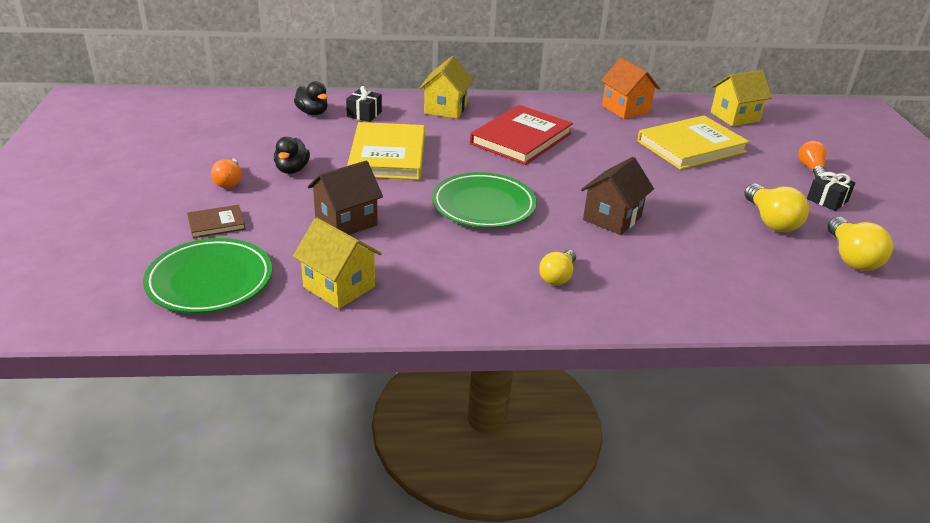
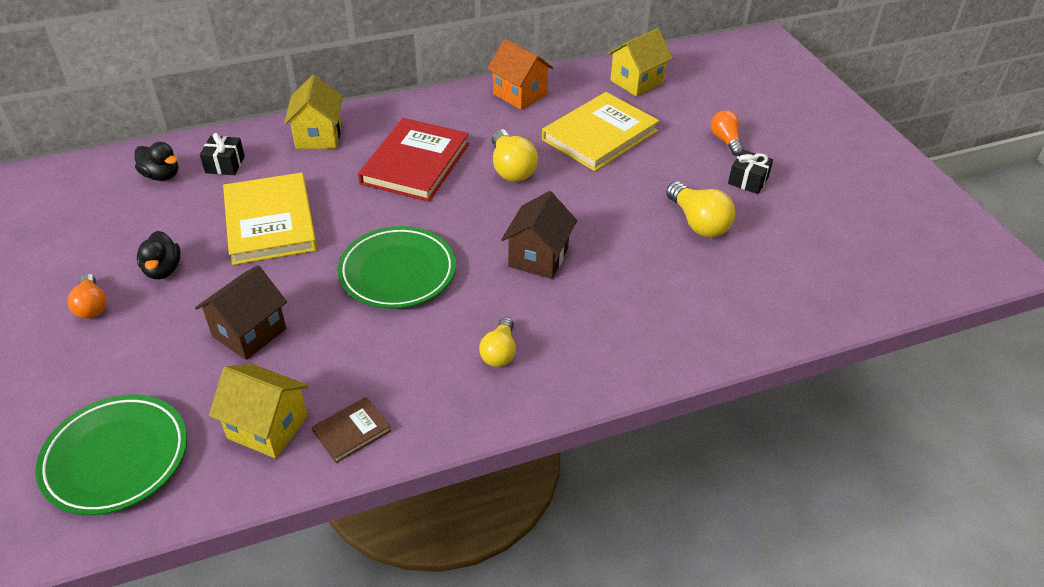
camera: 15 degrees left, 10 degrees up
brown book [187,205,246,238] -> brown book moved to [312,397,391,463]
yellow light bulb [828,217,893,271] -> yellow light bulb moved to [491,129,538,182]

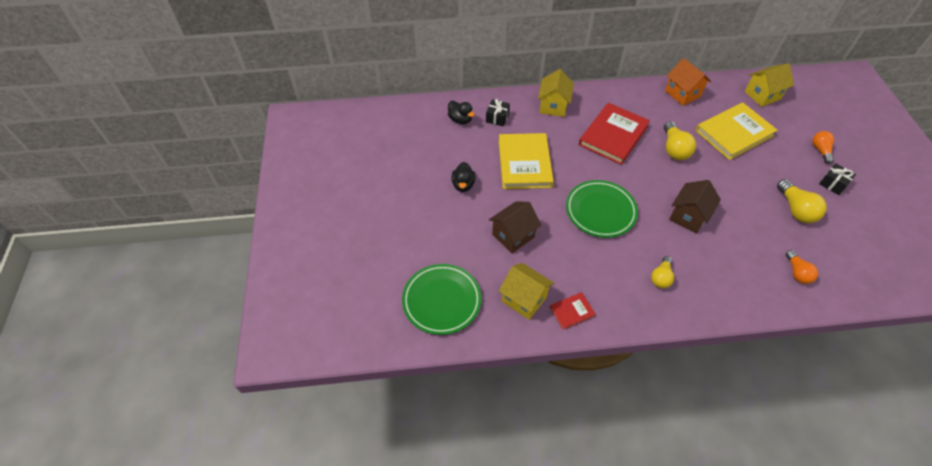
camera: 15 degrees right, 10 degrees up
orange light bulb [68,273,106,319] -> orange light bulb moved to [786,250,818,284]
brown book [312,397,391,463] -> red book [550,292,595,330]

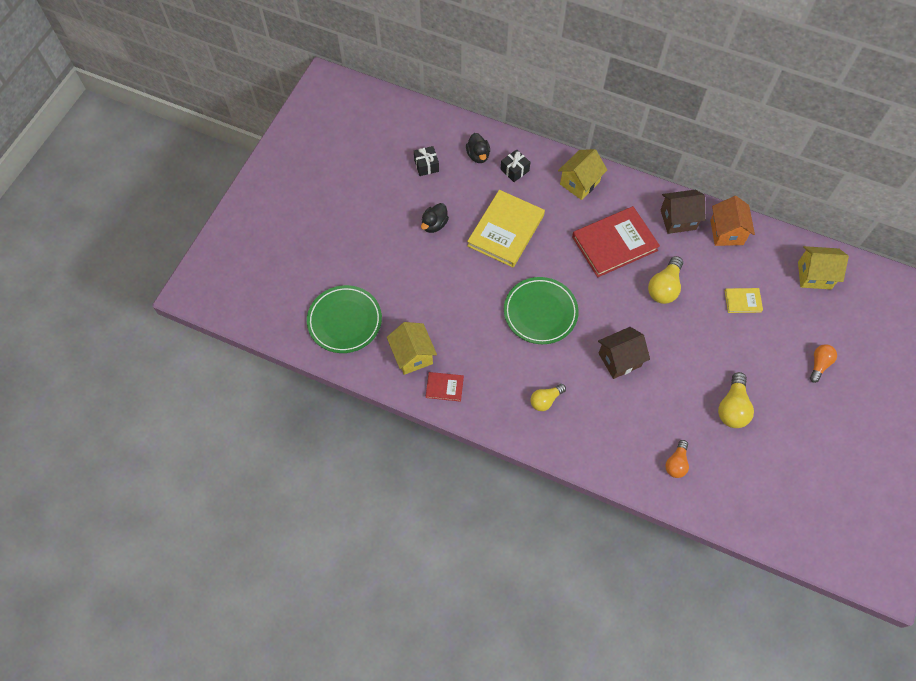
camera: 30 degrees right, 10 degrees up
brown house [489,201,541,253] -> brown house moved to [660,190,705,234]
yellow book [695,102,778,160] -> yellow book [725,288,763,313], size x0.47
black gift [819,163,856,195] -> black gift moved to [414,146,439,176]

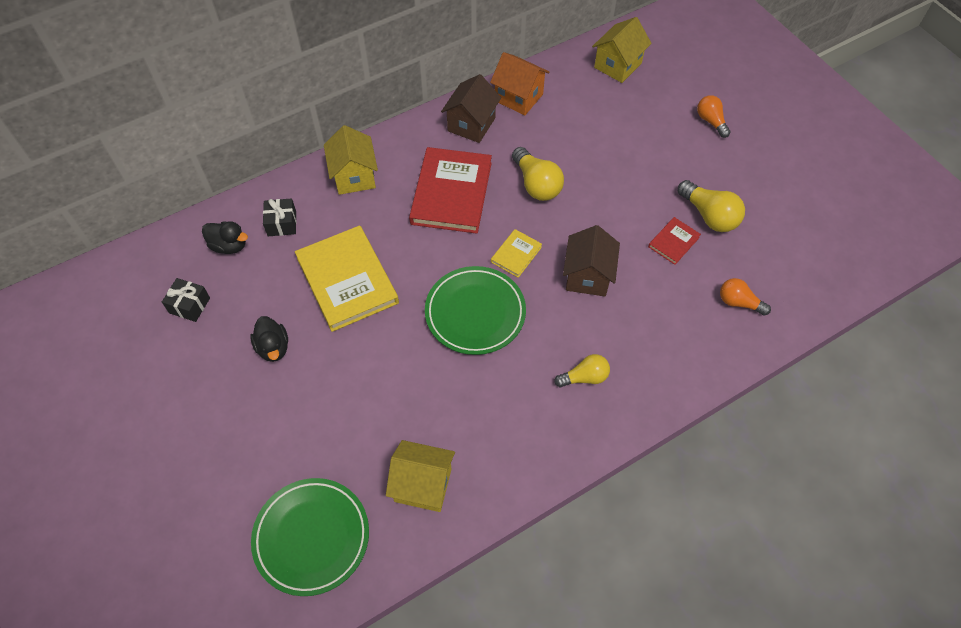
camera: 55 degrees left, 5 degrees down
red book [426,372,464,402] -> red book moved to [648,217,701,265]
yellow light bulb [531,384,566,411] -> yellow light bulb turned 105 degrees counterclockwise [554,354,610,388]
orange light bulb [665,440,689,478] -> orange light bulb turned 150 degrees clockwise [720,278,771,316]
yellow book [725,288,763,313] -> yellow book moved to [491,229,542,278]

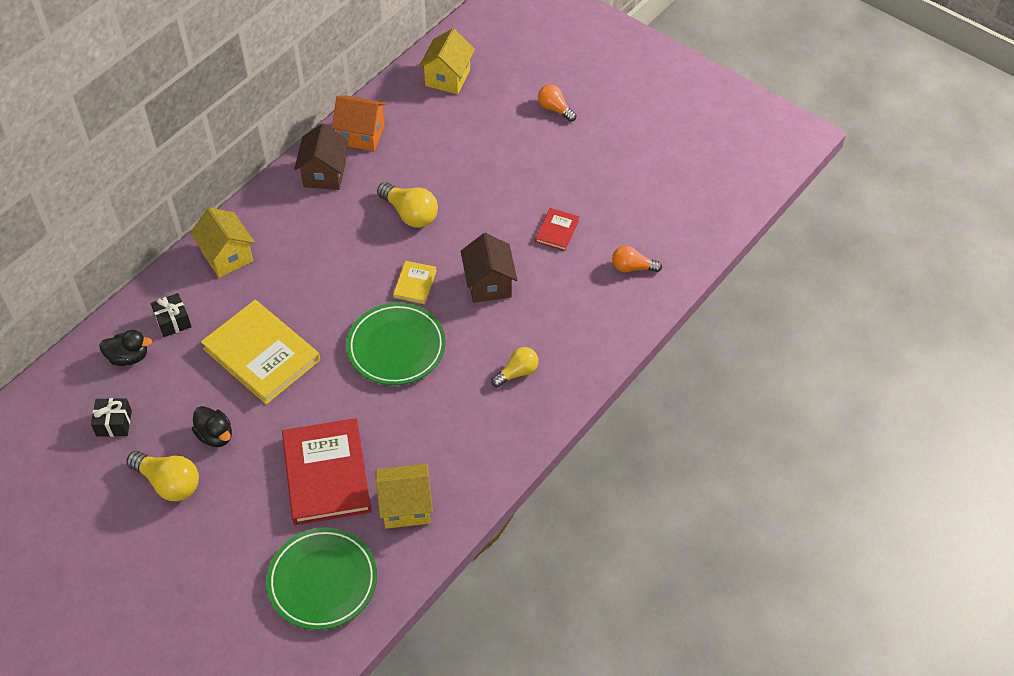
camera: 20 degrees left, 5 degrees down
red book [409,147,492,234] -> red book moved to [282,418,371,525]
yellow light bulb [678,180,745,232] -> yellow light bulb moved to [126,451,199,501]

